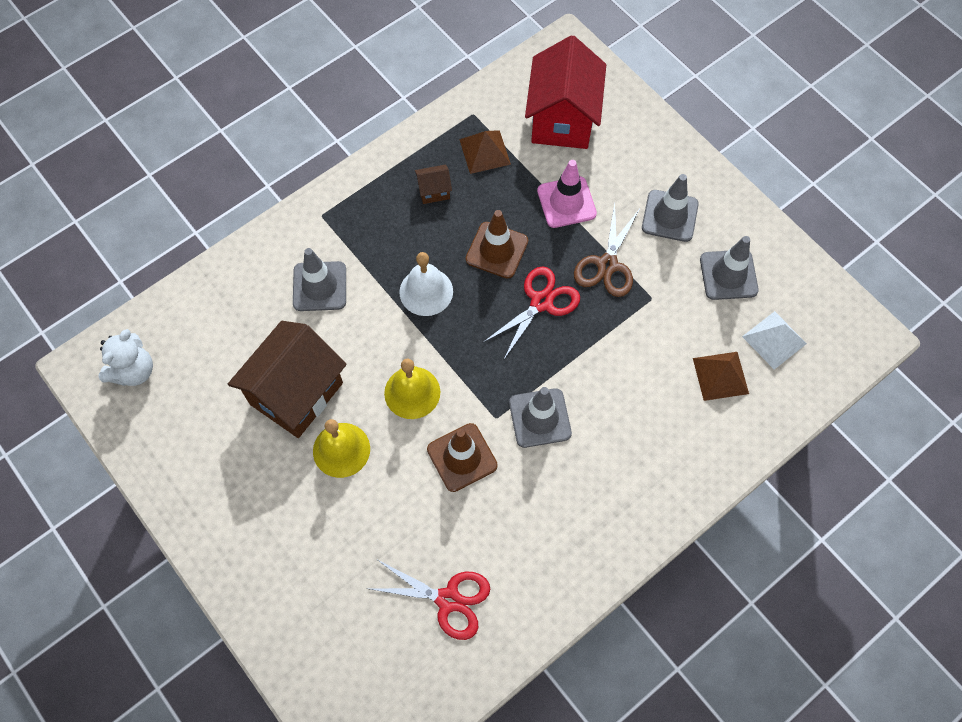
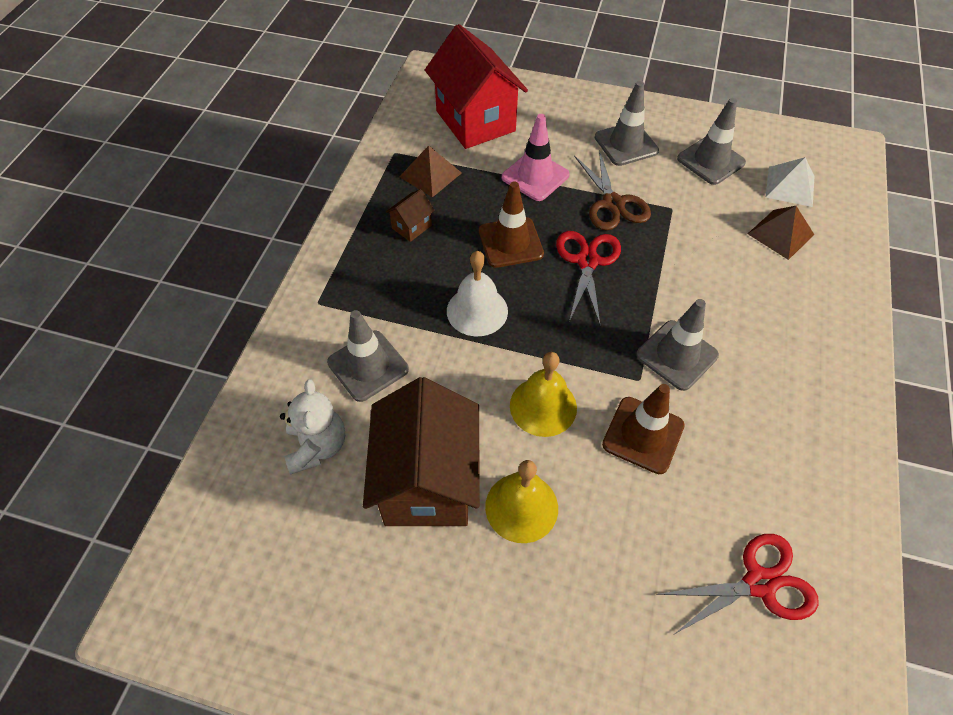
camera: 35 degrees left, 10 degrees down
white teddy bear [98,329,153,386] -> white teddy bear moved to [280,379,345,474]

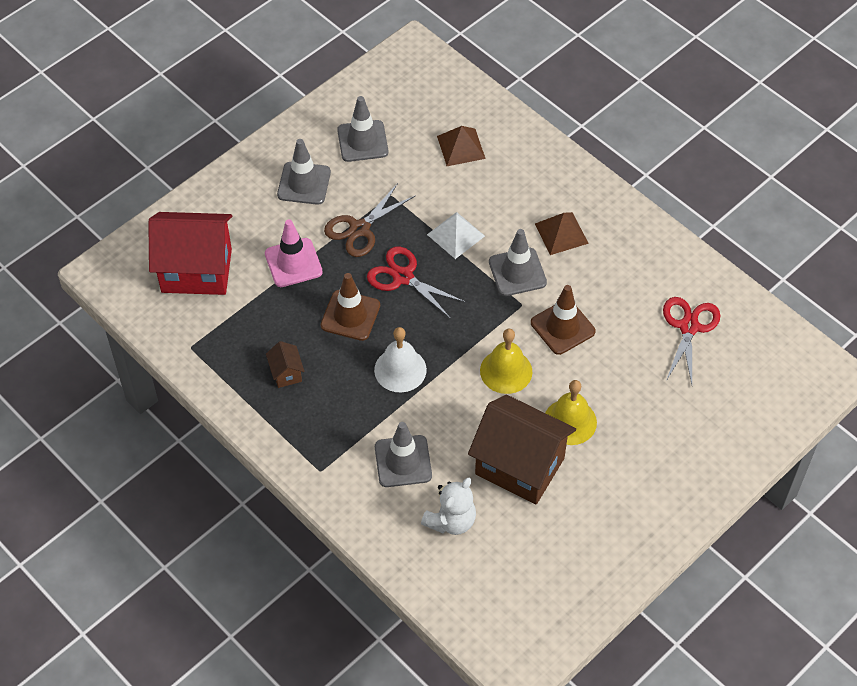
camera: 60 degrees left, 0 degrees up
white teddy bear [280,379,345,474] -> white teddy bear turned 105 degrees clockwise [421,478,476,535]
brown pyramid [400,145,462,197] -> brown pyramid moved to [535,212,589,255]
brown scissors [574,150,651,231] -> brown scissors turned 120 degrees clockwise [324,183,416,257]
white pyramid [766,157,815,207] -> white pyramid moved to [427,212,485,259]

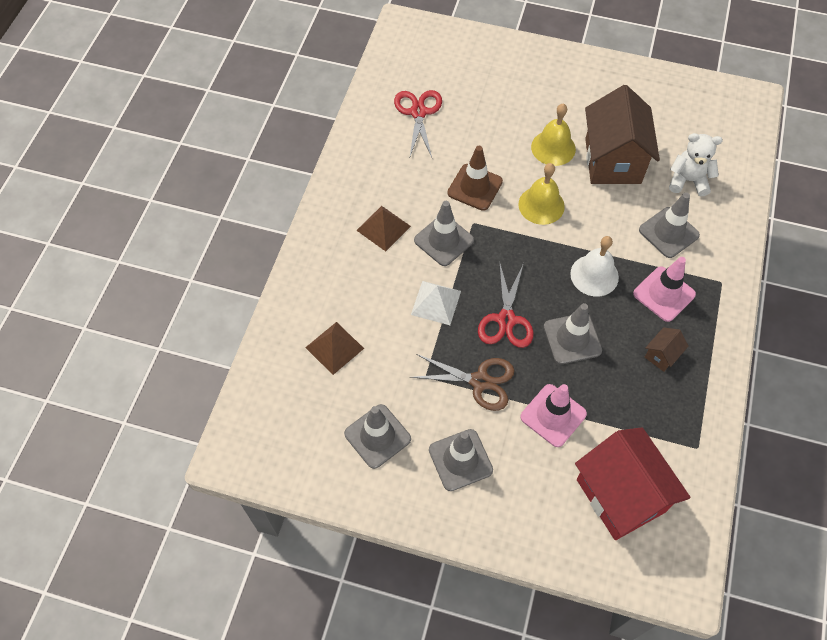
camera: 120 degrees left, 5 degrees up
brown traffic cone [321,273,380,341] -> grey traffic cone [544,303,602,364]
red scissors [663,297,720,384] -> red scissors turned 105 degrees clockwise [394,90,442,157]
none -> pink traffic cone [633,257,696,322]

